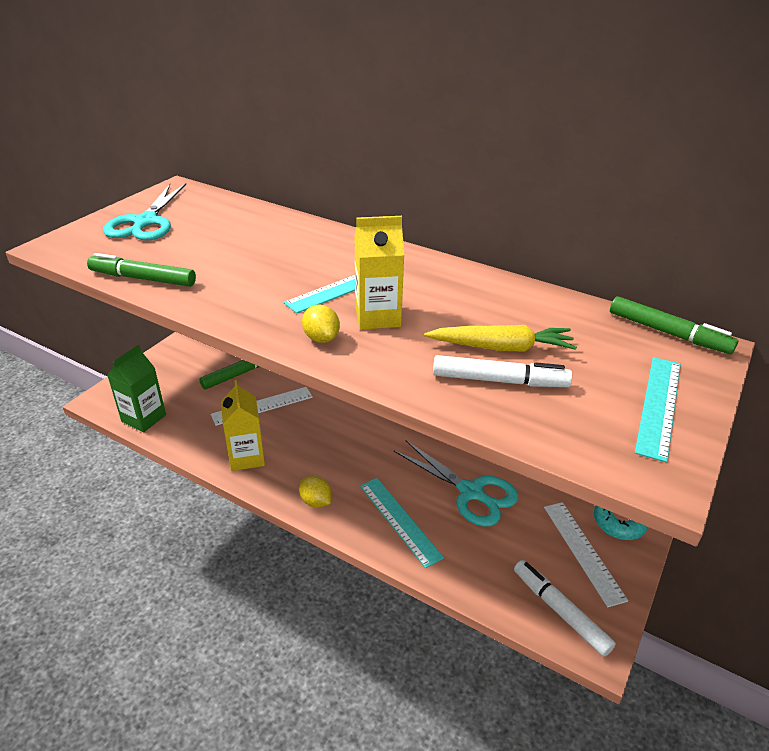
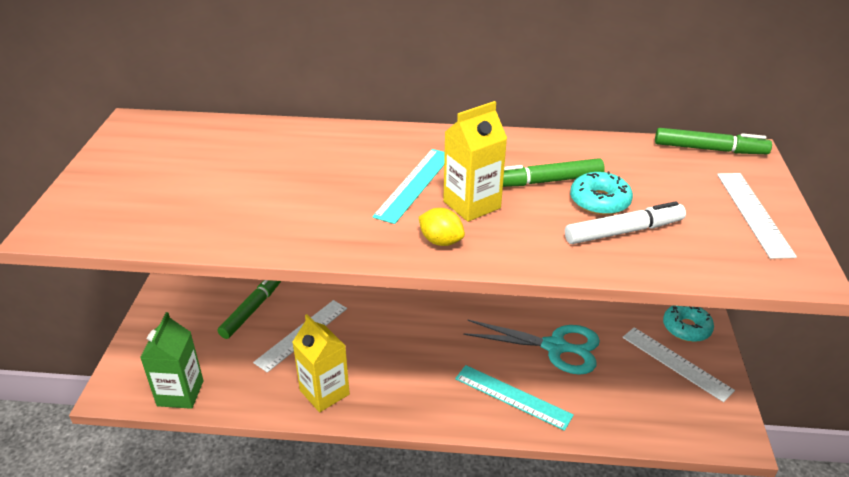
camera: 25 degrees left, 0 degrees up
green marker [87,253,196,287] -> green marker moved to [503,158,605,187]
turquoise scissors [103,183,186,241] -> none
yellow lemon [299,476,332,508] -> none
yellow carrot [424,325,577,352] -> turquoise donut [570,171,633,215]
white marker [514,560,616,657] -> none
turquoise ruler [635,357,681,463] -> white ruler [717,173,797,259]

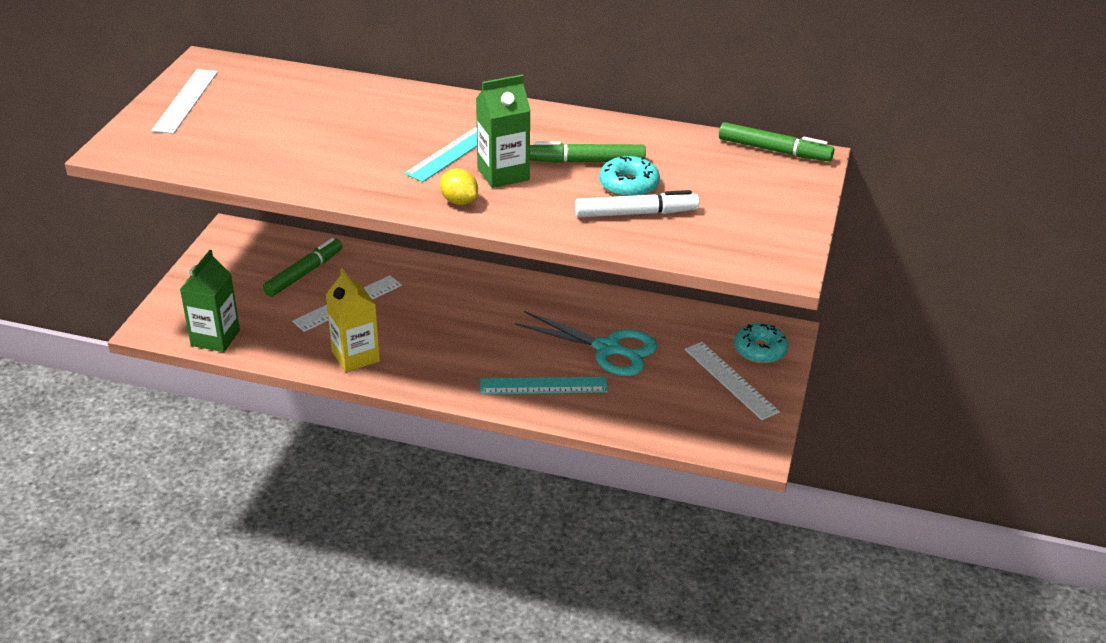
camera: 10 degrees right, 0 degrees up
yellow carton [443,101,507,222] -> green carton [476,75,531,188]
turquoise ruler [455,365,574,431] -> turquoise ruler turned 45 degrees counterclockwise [481,377,608,394]
white ruler [717,173,797,259] -> white ruler moved to [151,69,218,134]

